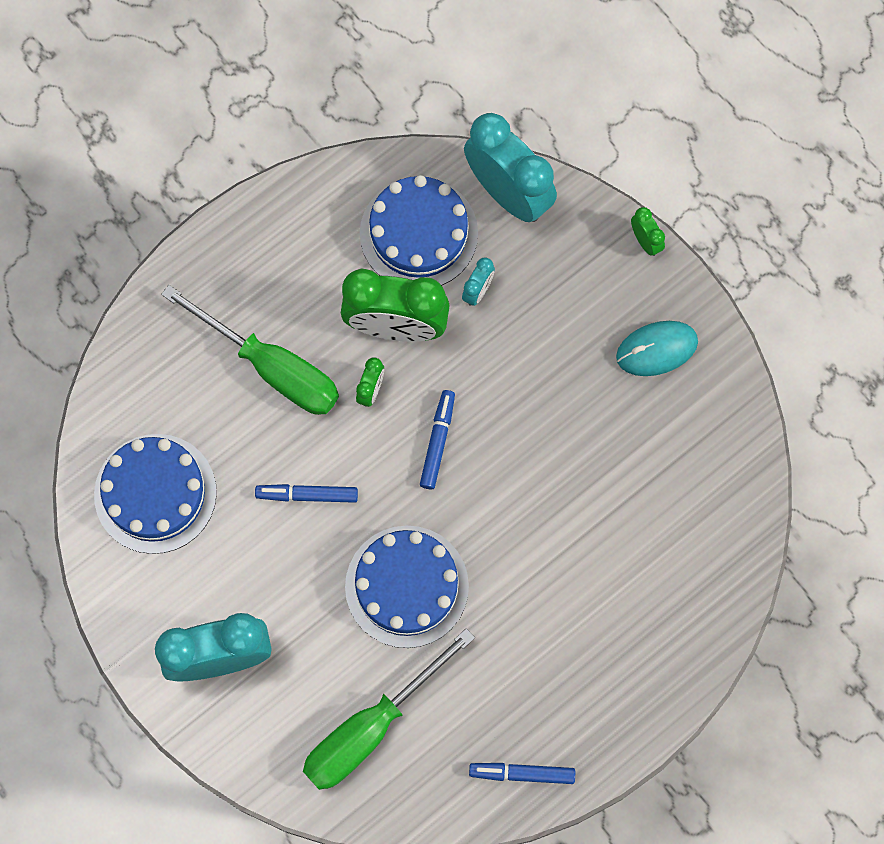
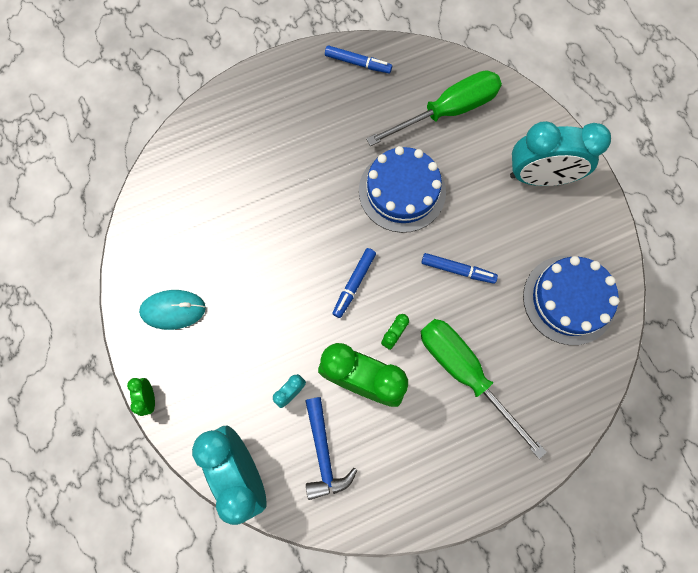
camera: 165 degrees left, 0 degrees up
blue cake [360,175,478,286] -> blue hammer [305,397,357,500]

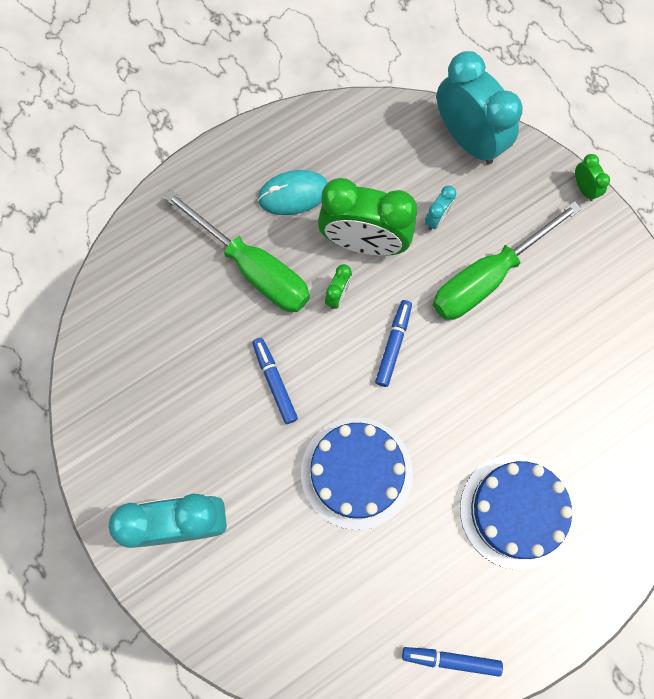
camera: 170 degrees right, 0 degrees up
turquoise mouse [139,290,206,330] -> turquoise mouse moved to [258,170,328,215]
blue hammer [305,397,357,500] -> none
green screwdriver [366,70,502,146] -> green screwdriver moved to [433,201,582,320]
blue marker [421,253,498,284] -> blue marker turned 60 degrees clockwise [252,338,298,424]
blue cake [523,256,619,345] -> blue cake moved to [460,454,574,570]

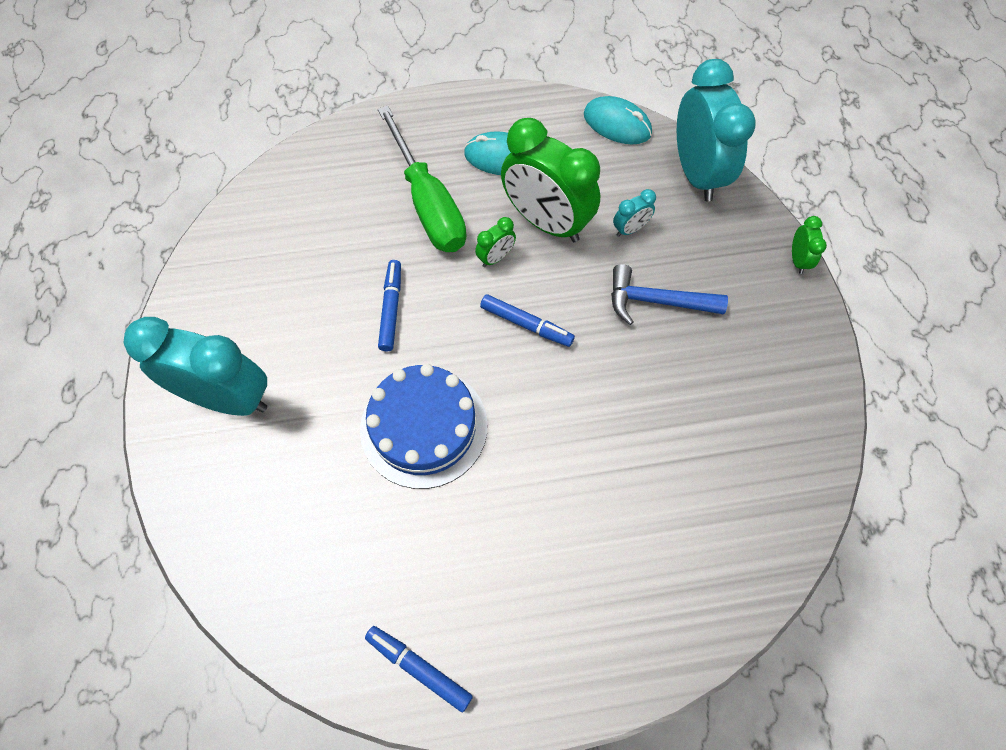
camera: 25 degrees right, 10 degrees down
blue marker [375,300,412,387] -> blue marker turned 75 degrees clockwise [480,294,575,347]
green screwdriver [433,201,582,320] -> blue hammer [611,264,728,325]
blue cake [460,454,574,570] -> none
none -> turquoise mouse [584,96,652,144]

